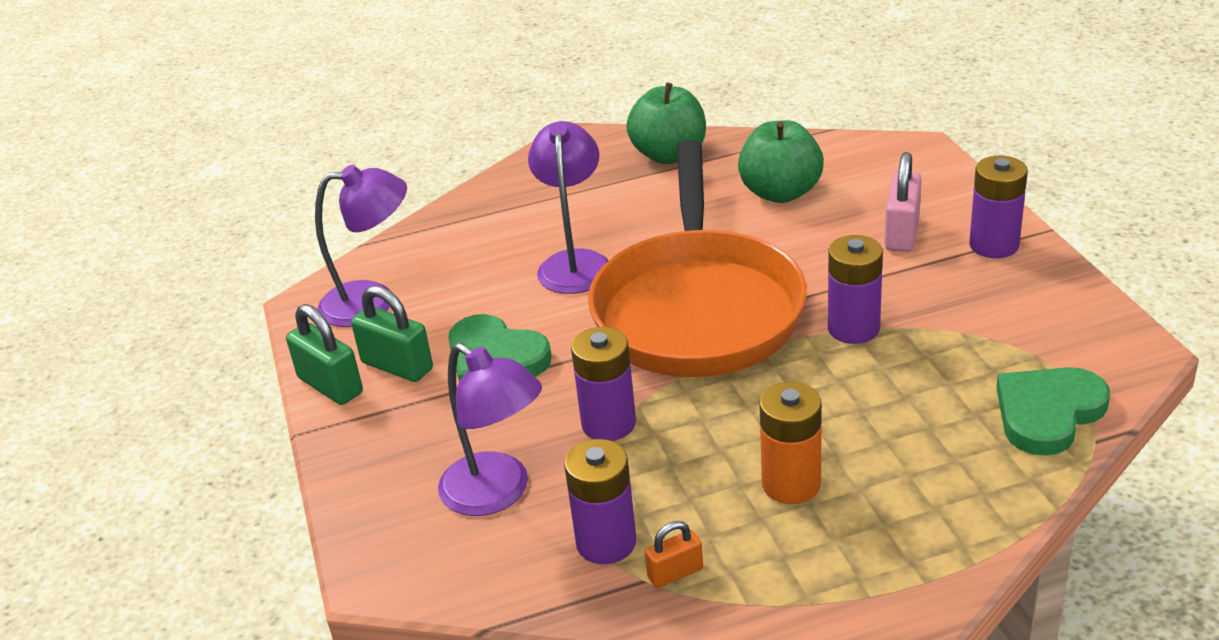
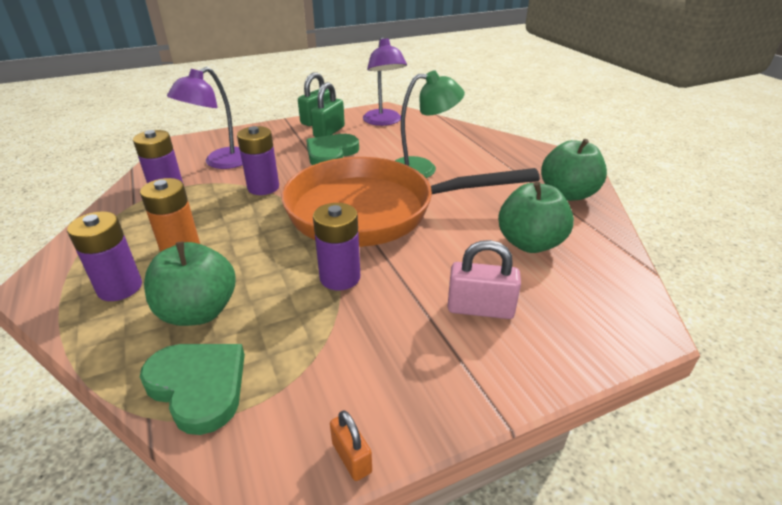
camera: 80 degrees right, 0 degrees up
purple lamp [528,121,609,294] -> green lamp [395,70,465,178]
orange padlock [645,521,703,588] -> orange padlock moved to [330,410,372,481]
purple battery [969,156,1028,258] -> purple battery moved to [67,211,142,301]
none -> green apple [144,242,235,326]

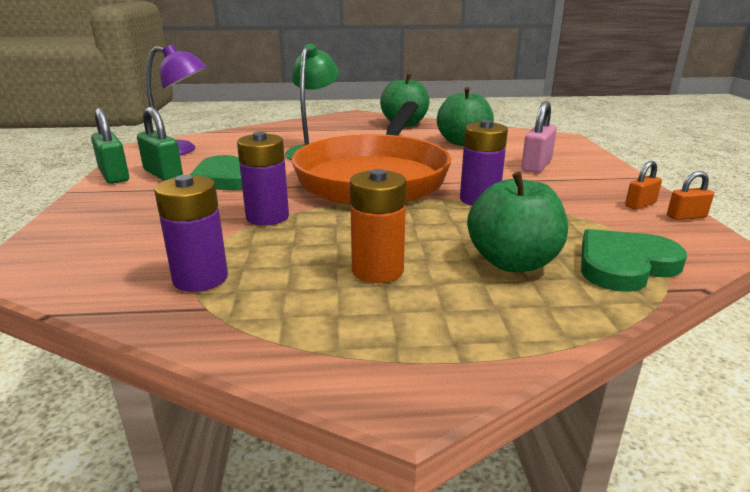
camera: 70 degrees left, 10 degrees down
purple battery [67,211,142,301] -> none
purple lamp [167,67,243,169] -> none
none -> orange padlock [625,161,662,210]

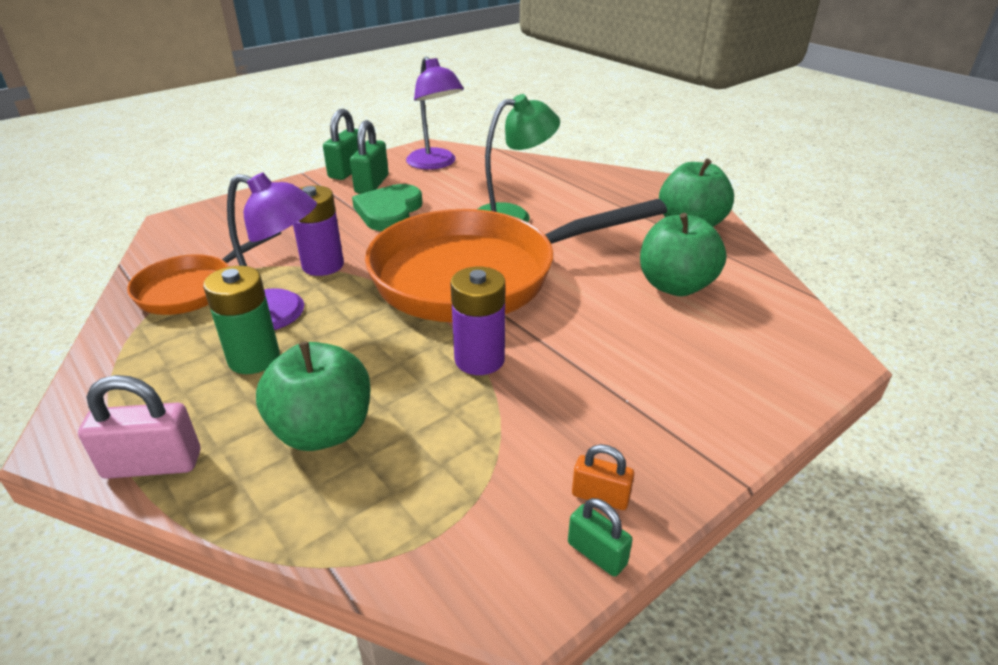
camera: 55 degrees right, 10 degrees up
purple battery [154,175,228,292] -> orange pan [127,232,281,315]
orange battery [350,169,406,283] -> green battery [203,266,280,374]
pink padlock [521,101,557,173] -> pink padlock moved to [78,375,200,479]
green heart [581,229,687,292] -> none
orange padlock [667,171,714,220] -> green padlock [568,498,633,577]
none -> purple lamp [227,173,317,330]

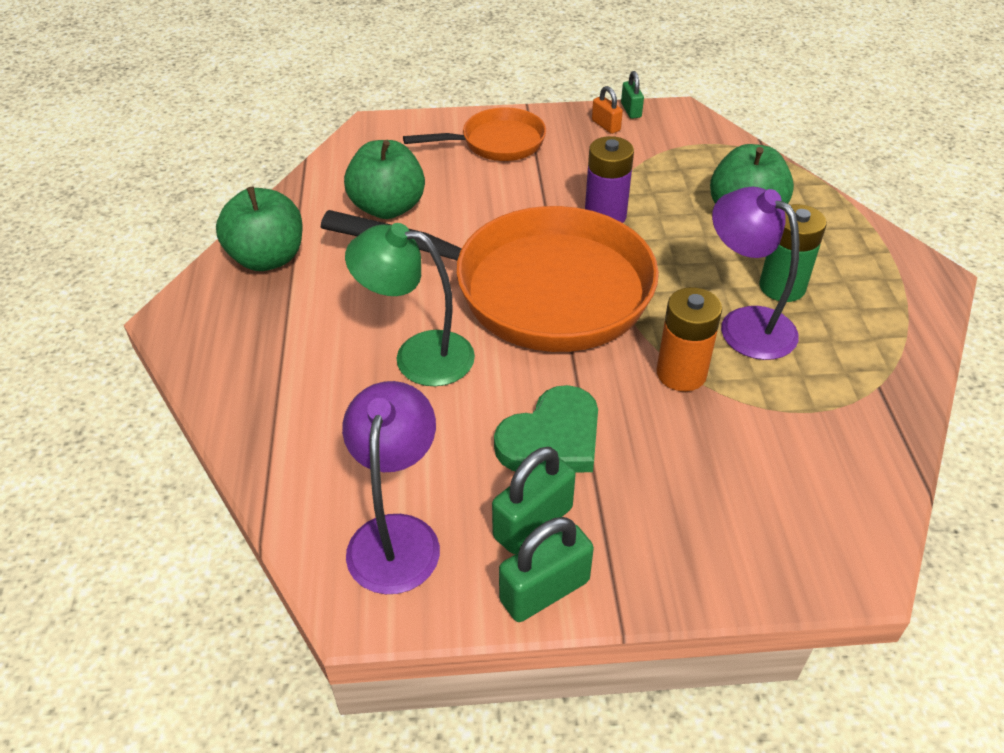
camera: 145 degrees left, 10 degrees up
pink padlock [78,375,200,479] -> none
orange pan [127,232,281,315] -> orange pan moved to [403,107,546,161]
purple battery [293,185,344,276] -> orange battery [657,287,722,391]

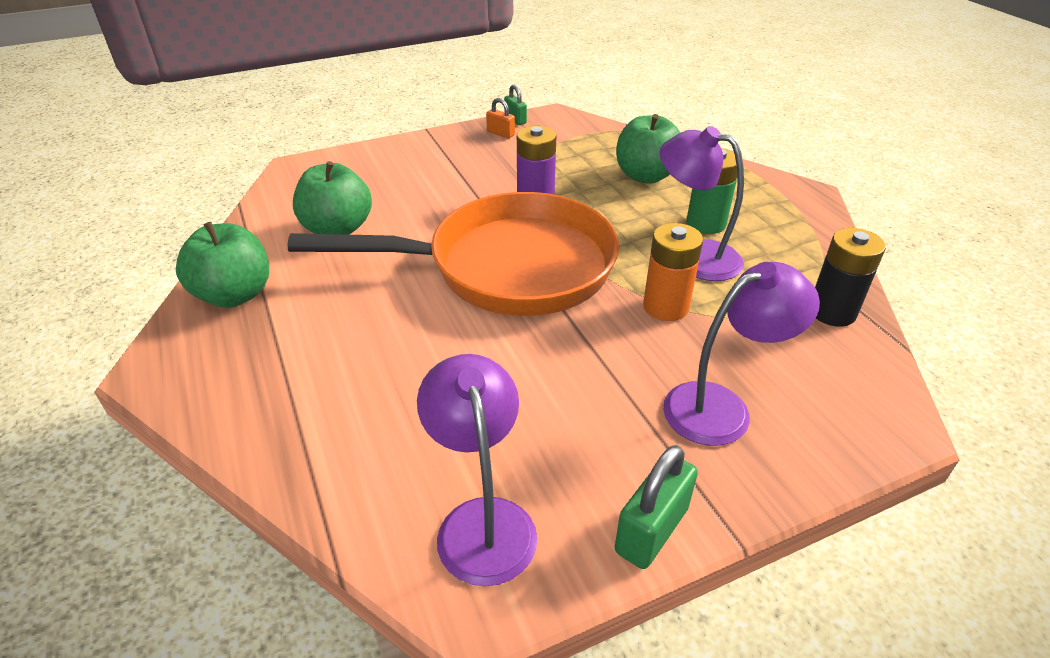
camera: 20 degrees left, 5 degrees down
green lamp [345,223,475,386] -> none
orange pan [403,107,546,161] -> none
green padlock [492,447,576,554] -> none
green heart [494,385,598,472] -> none
none -> purple lamp [663,262,820,446]
none -> black battery [815,228,886,327]

